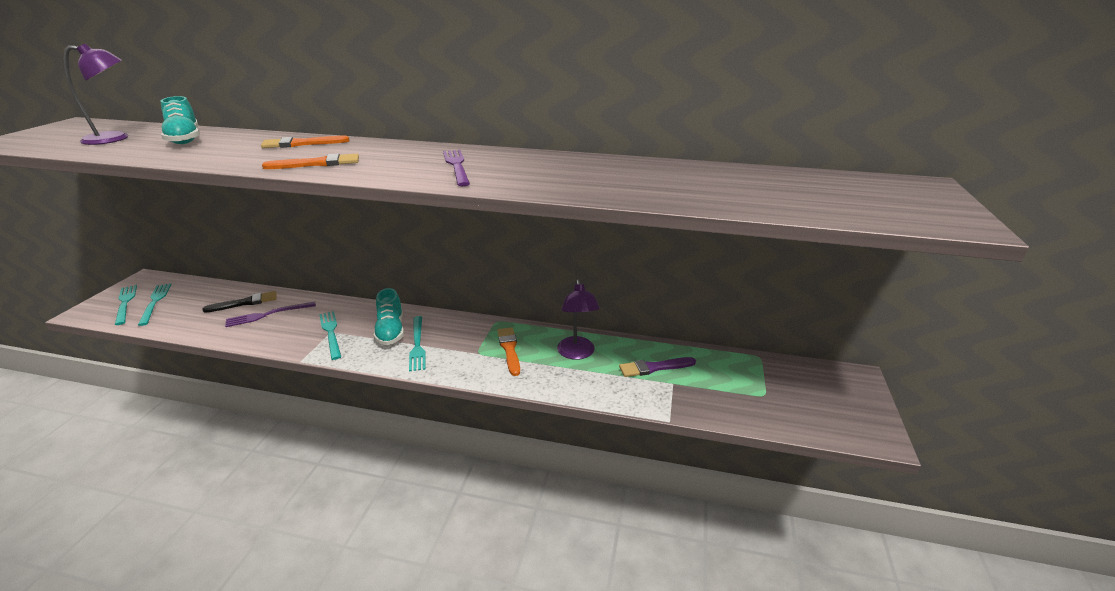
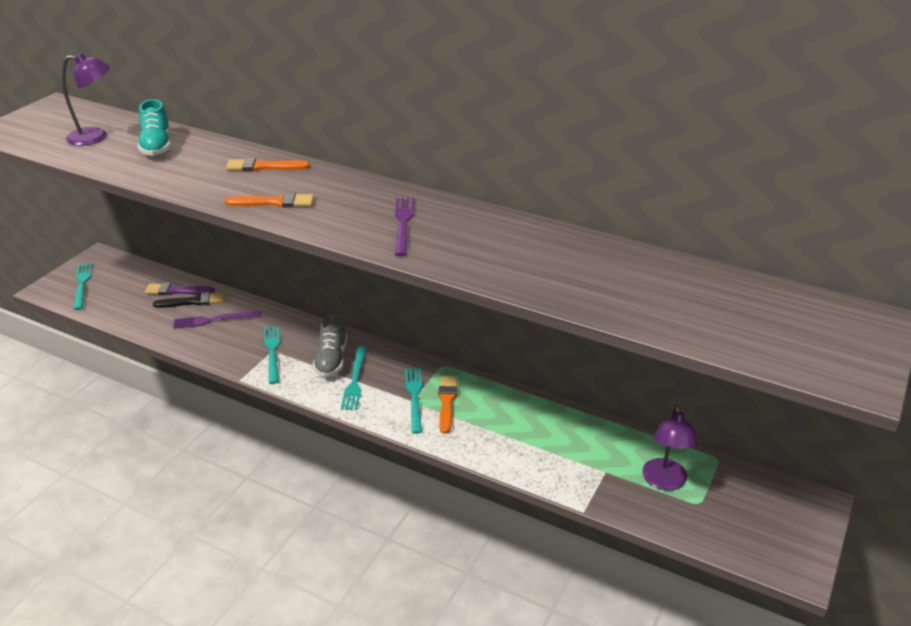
camera: 15 degrees right, 5 degrees up
turquoise fork [138,283,172,326] -> turquoise fork moved to [405,368,422,434]
turquoise shoe [374,288,404,345] -> grey shoe [313,313,347,377]
purple lamp [557,279,600,360] -> purple lamp moved to [642,405,699,491]
purple brush [619,357,696,377] -> purple brush moved to [145,283,215,295]

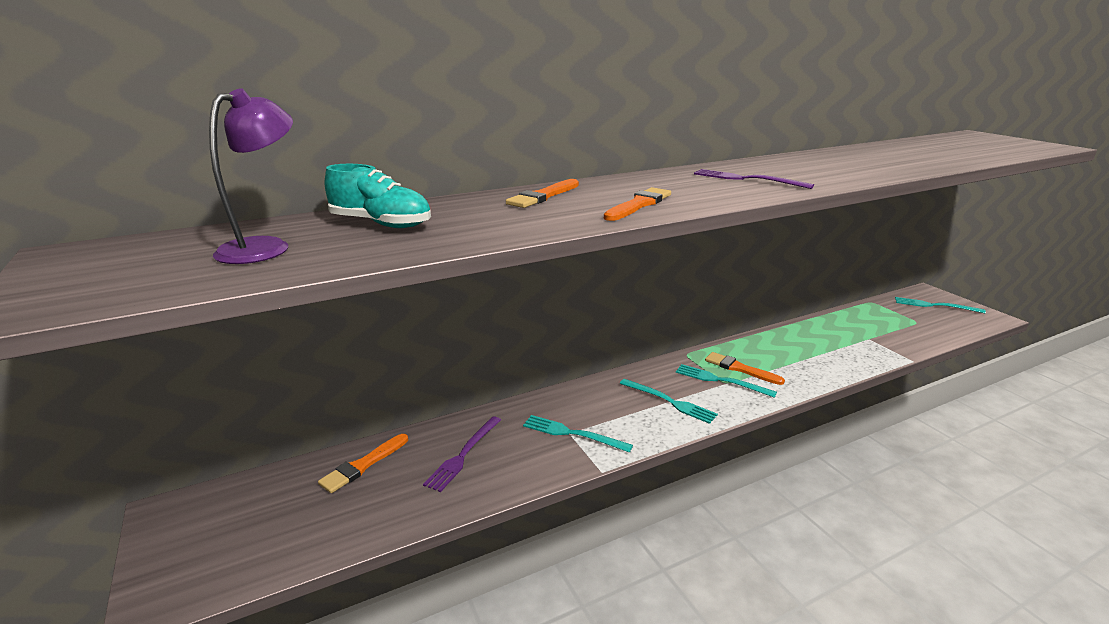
camera: 55 degrees left, 10 degrees down
turquoise fork [74,263,92,310] -> turquoise fork moved to [895,297,986,313]
purple brush [145,283,215,295] -> orange brush [318,434,408,493]
black brush [153,292,225,308] -> none
grey shoe [313,313,347,377] -> none
purple lamp [642,405,699,491] -> none

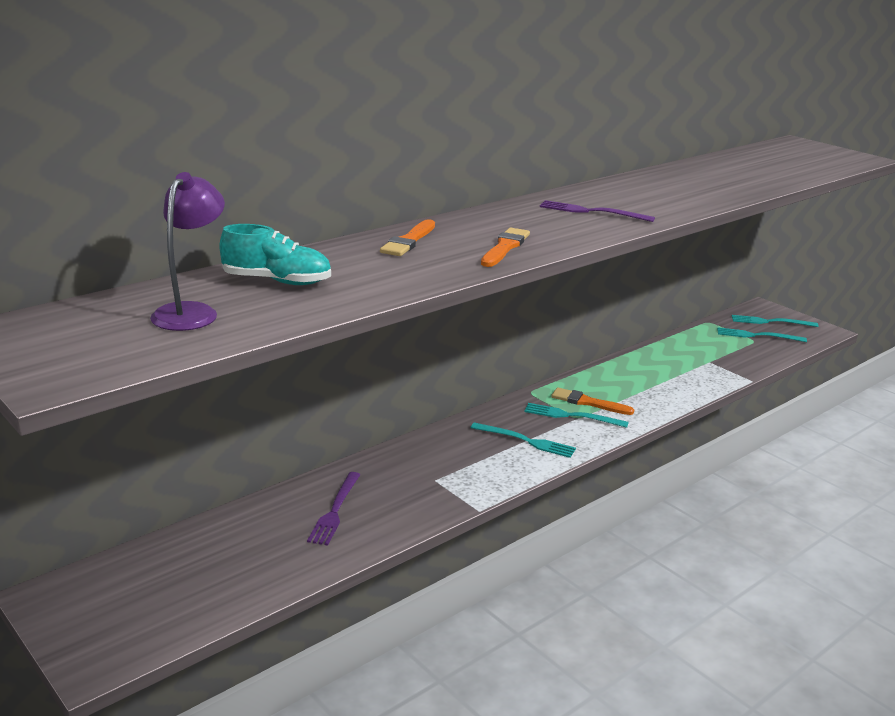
camera: 15 degrees left, 0 degrees up
orange brush [318,434,408,493] -> none
turquoise fork [523,415,633,453] -> turquoise fork moved to [717,327,807,342]

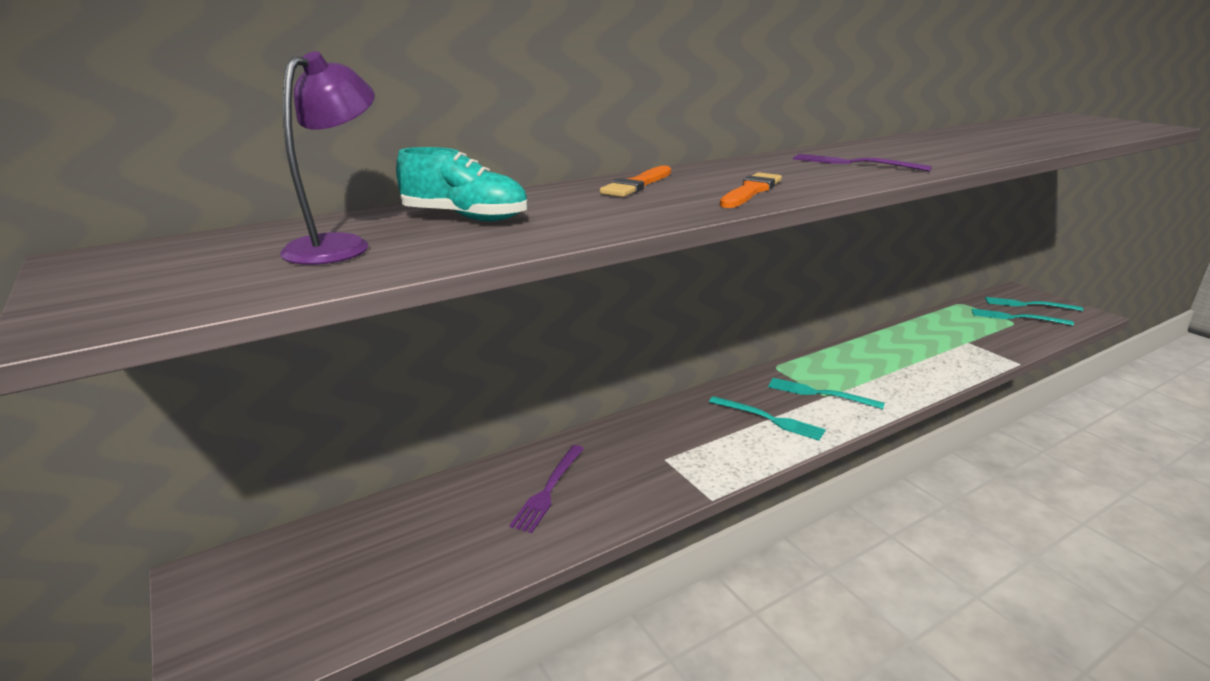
camera: 10 degrees right, 0 degrees up
orange brush [551,387,634,415] -> none

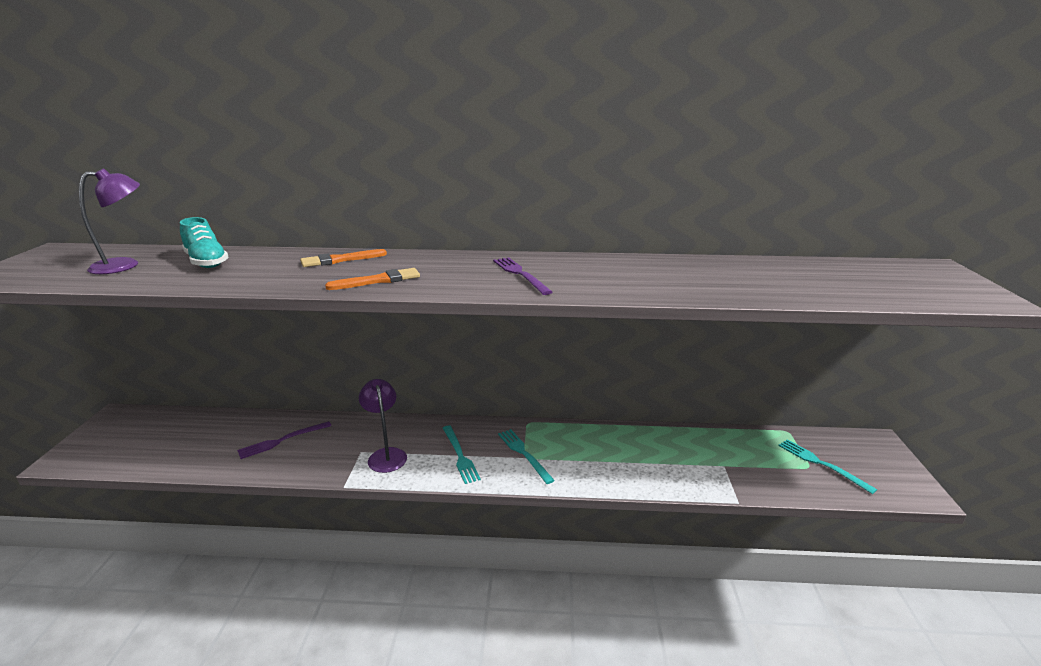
camera: 35 degrees right, 0 degrees up
turquoise fork [985,297,1083,311] -> none
none -> purple lamp [359,379,407,473]

